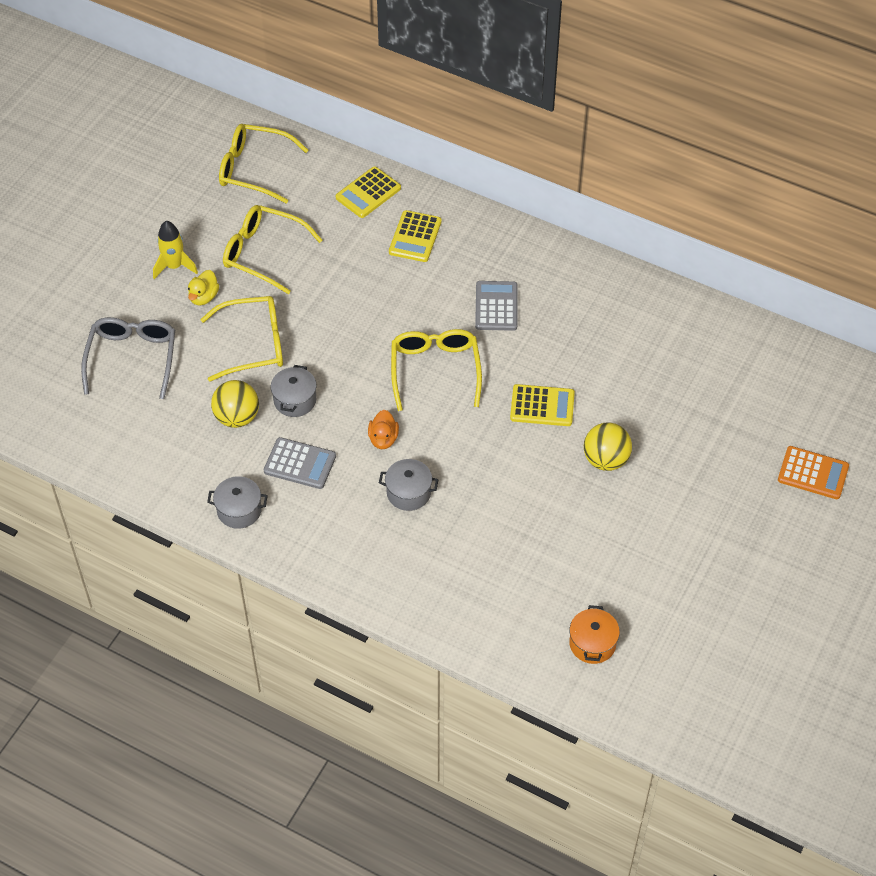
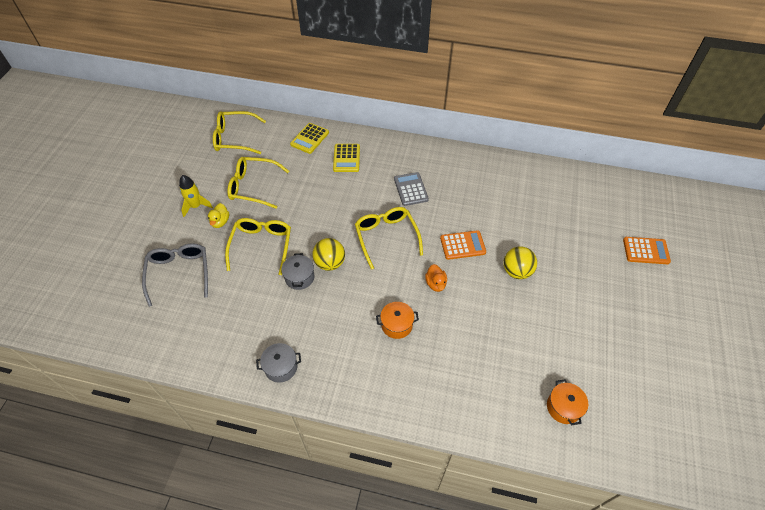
camera: 15 degrees left, 0 degrees up
yellow glasses [200,296,283,382] -> yellow glasses turned 60 degrees counterclockwise [225,218,291,275]
yellow ball [211,380,259,428] -> yellow ball moved to [313,238,345,271]
grey calculator [264,437,336,489] -> none
orange duck [368,410,399,449] -> orange duck moved to [425,264,447,292]
grey pot [379,459,439,511] -> orange pot [376,302,419,339]
yellow calculator [510,384,575,426] -> orange calculator [440,230,486,260]

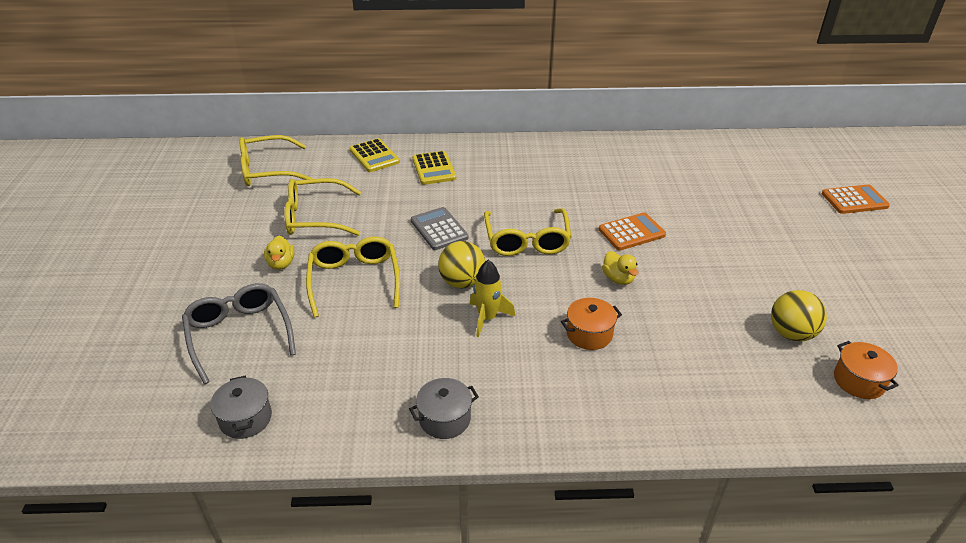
camera: 15 degrees left, 15 degrees down
yellow rocket [179,175,213,217] -> yellow rocket moved to [470,260,515,337]
grey pot [281,253,314,290] -> grey pot moved to [210,376,272,439]
yellow calculator [290,123,329,154] -> yellow calculator turned 45 degrees counterclockwise [349,138,400,172]
yellow glasses [355,207,423,270] -> yellow glasses turned 150 degrees counterclockwise [484,208,571,256]
grey calculator [394,172,429,206] -> grey calculator moved to [411,207,469,250]
orange duck [425,264,447,292] -> yellow duck [602,251,638,285]
yellow ball [503,246,537,279] -> yellow ball moved to [771,290,827,341]

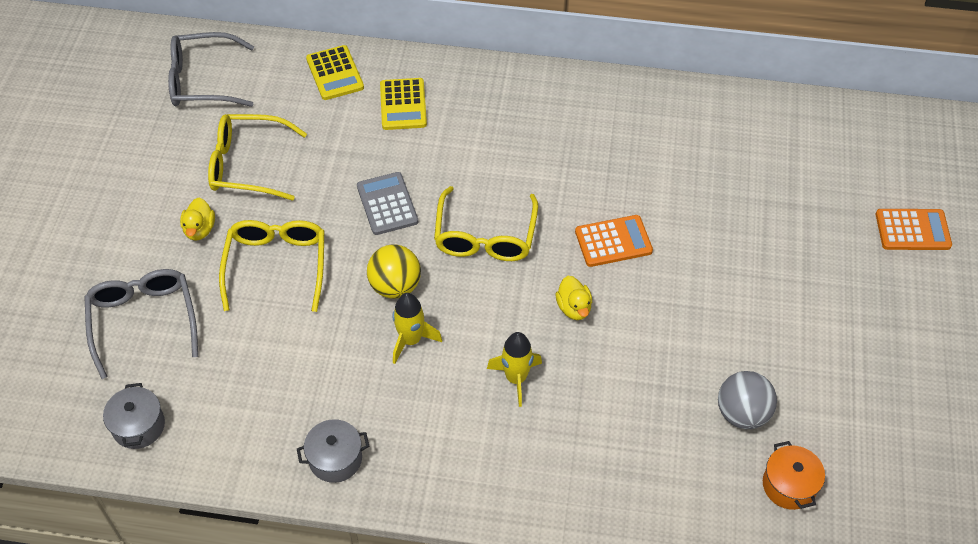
camera: 10 degrees right, 15 degrees up
yellow glasses [239,135,312,186] -> grey glasses [168,32,254,107]
orange pot [561,298,622,350] -> yellow rocket [487,332,542,407]
yellow ball [771,290,827,341] -> grey ball [718,371,777,429]

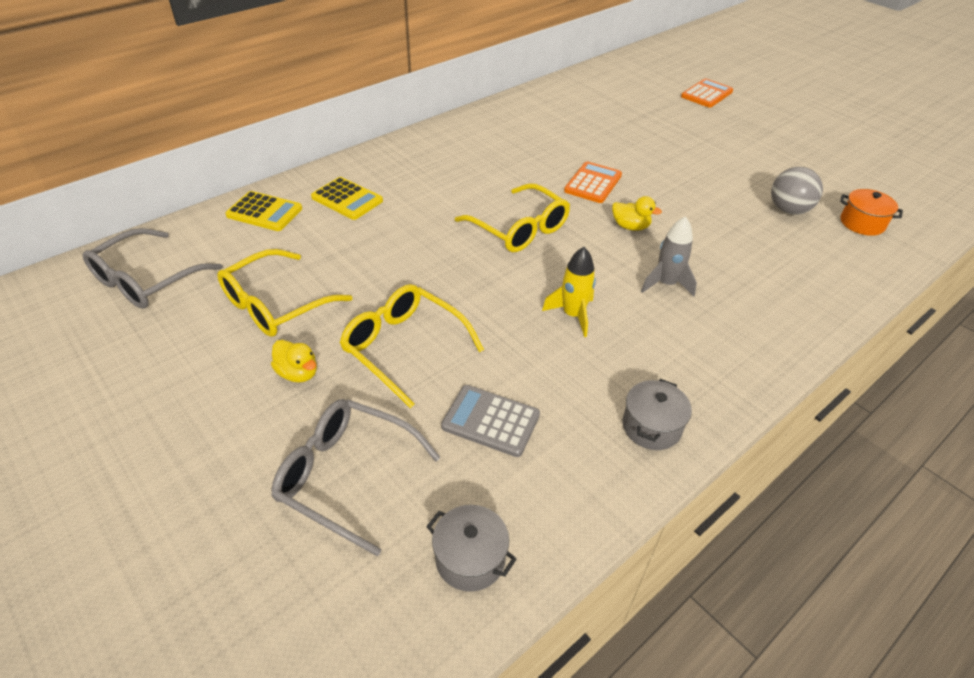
camera: 50 degrees left, 10 degrees down
grey calculator [357,172,418,235] -> grey calculator moved to [441,385,540,457]
yellow ball [367,244,421,299] -> none
yellow rocket [487,332,542,407] -> grey rocket [641,216,697,296]

